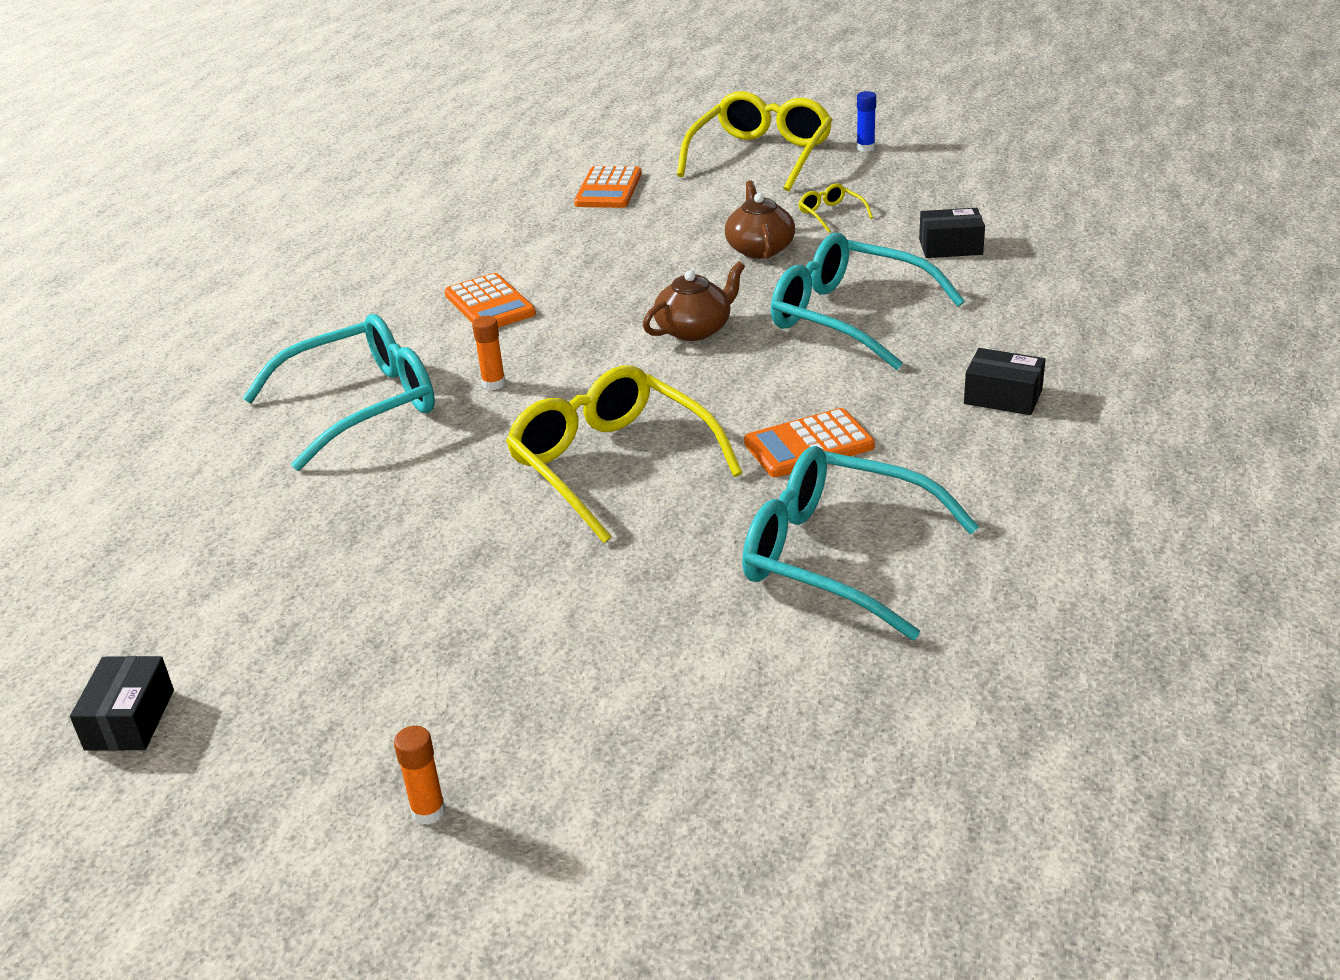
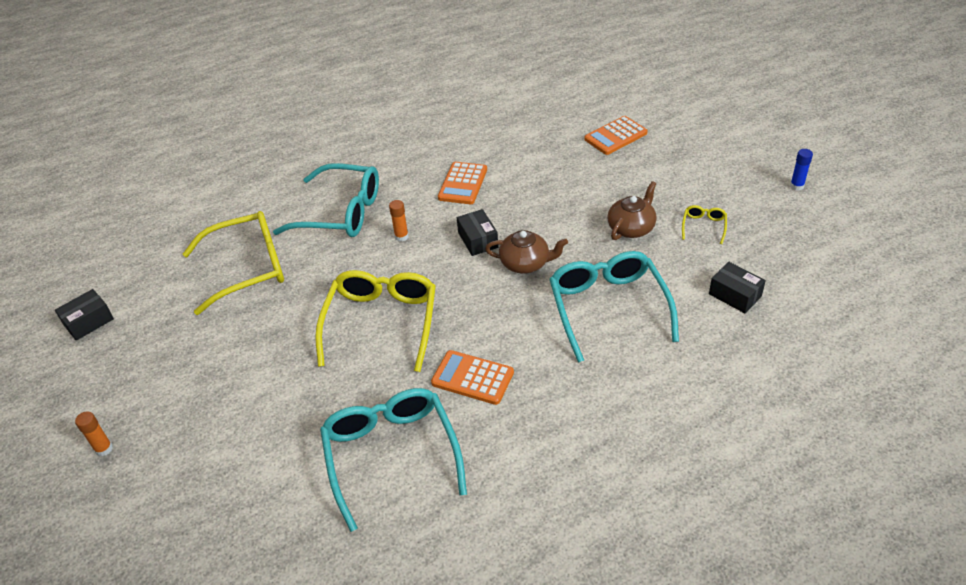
camera: 45 degrees right, 10 degrees up
yellow glasses [677,91,833,191] -> yellow glasses moved to [183,211,284,315]
black box [964,348,1045,415] -> black box moved to [457,209,498,256]

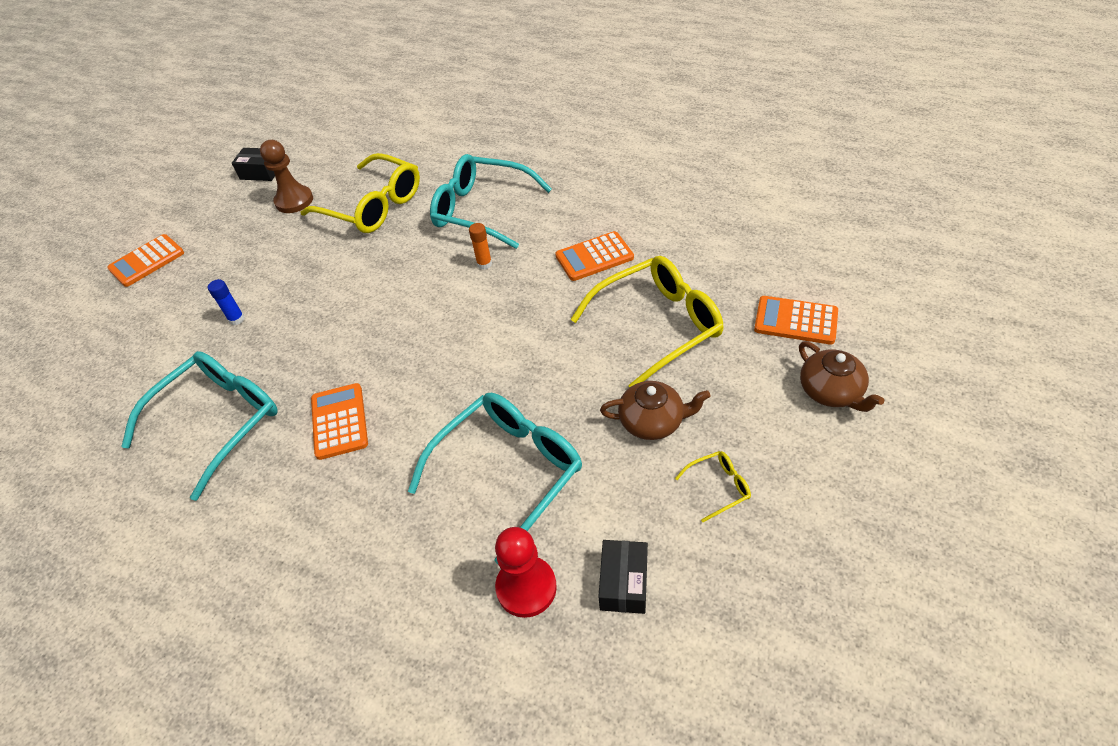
camera: 55 degrees right, 5 degrees up
orange glue stick [75,411,113,456] -> orange calculator [107,234,184,287]
turquoise glasses [273,163,379,237] -> turquoise glasses turned 135 degrees clockwise [430,154,552,249]
yellow glasses [315,270,436,372] -> yellow glasses moved to [570,256,724,388]
black box [457,209,498,256] -> none
brown teapot [485,230,568,274] -> brown teapot moved to [799,341,884,412]
blue glue stick [790,149,813,191] -> blue glue stick moved to [208,279,245,325]
none -> brown pawn [260,140,313,213]
none -> red pawn [495,527,557,618]

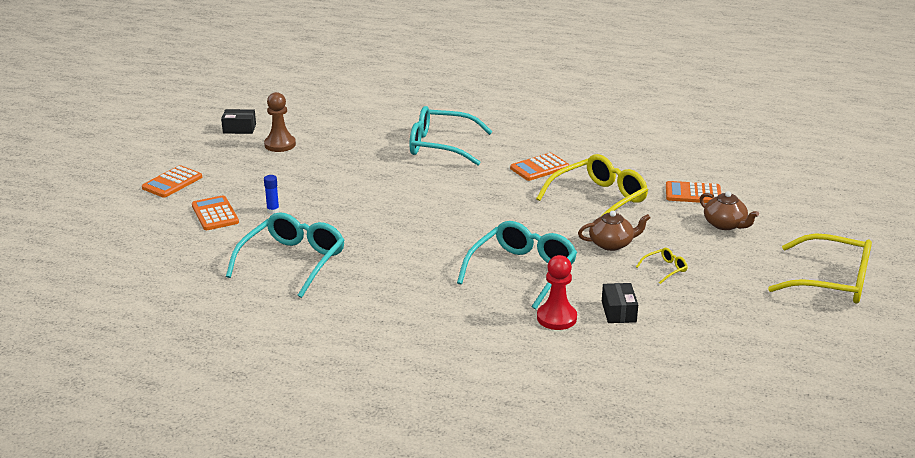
camera: 15 degrees left, 20 degrees down
yellow glasses [300,153,420,233] -> yellow glasses moved to [768,233,872,303]
orange calculator [311,383,368,460] -> orange calculator moved to [192,195,239,230]
orange glue stick [469,223,492,270] -> none

